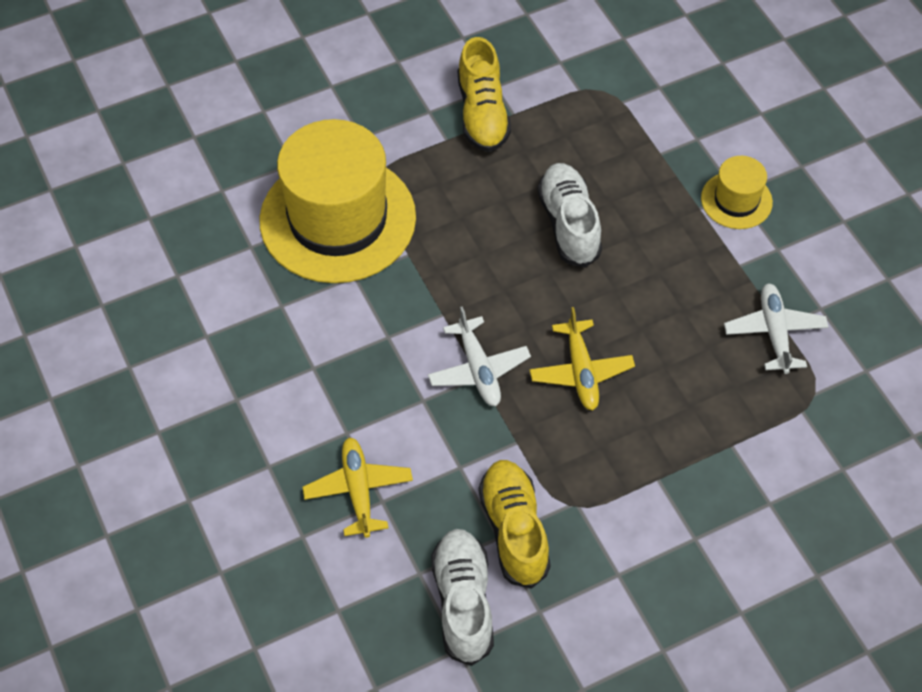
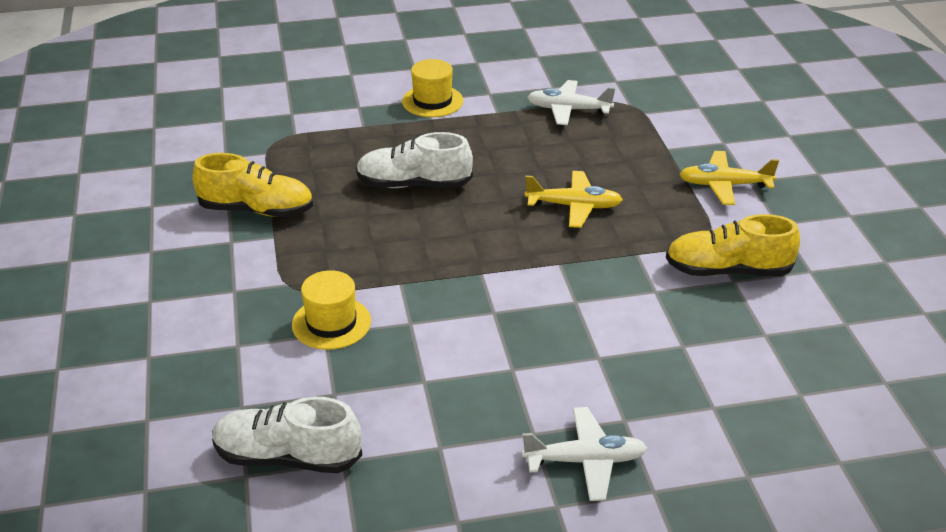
camera: 75 degrees left, 20 degrees down
yellow hat [260,119,416,283] -> yellow hat [292,270,371,350], size x0.46
yellow plane [302,437,413,538] -> yellow plane moved to [679,151,779,205]
white plane [428,306,531,406] -> white plane moved to [522,407,647,501]
white shoe [431,529,494,666] -> white shoe moved to [212,397,362,473]

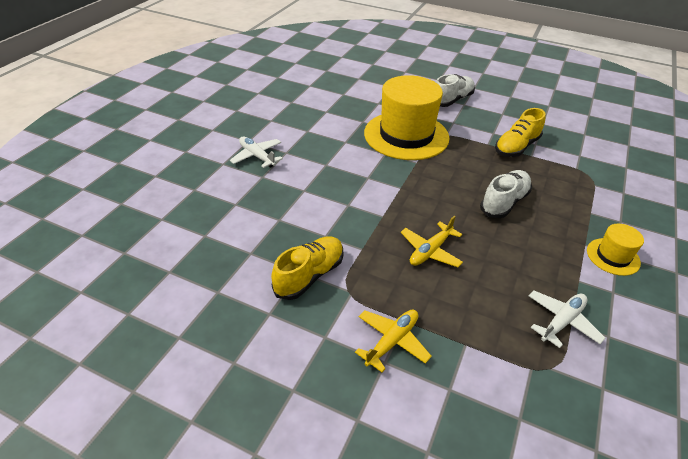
camera: 125 degrees right, 5 degrees up
white shoe [212,397,362,473] -> white shoe moved to [436,74,475,107]
yellow hat [292,270,371,350] -> yellow hat [364,75,450,160], size x2.17
white plane [522,407,647,501] -> white plane turned 105 degrees clockwise [230,137,283,168]

